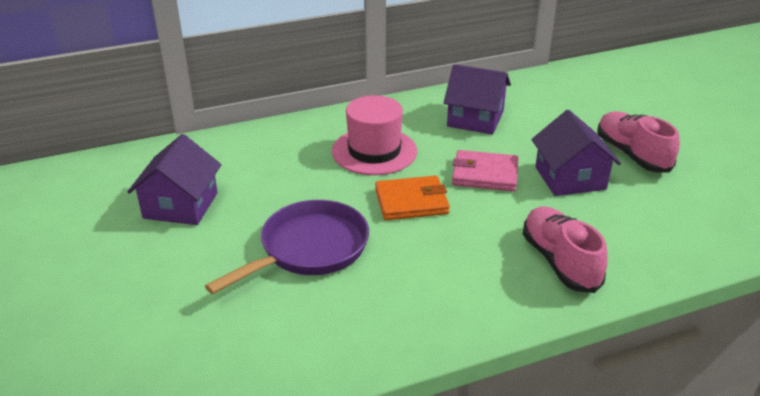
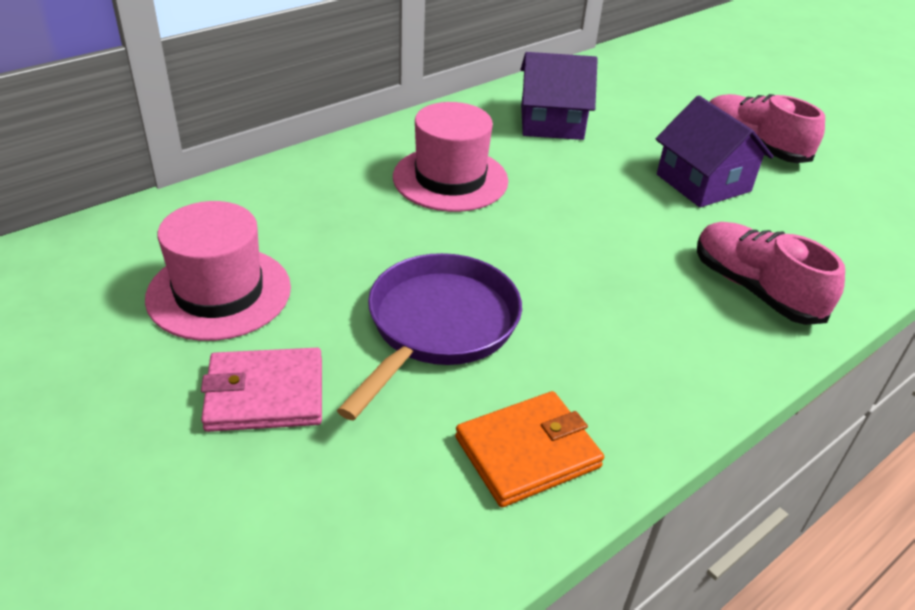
camera: 20 degrees left, 5 degrees up
purple house [127,134,222,225] -> pink hat [145,201,291,341]
orange wallet [375,175,450,220] -> orange wallet moved to [455,391,604,507]
pink wallet [452,150,518,192] -> pink wallet moved to [201,348,322,432]

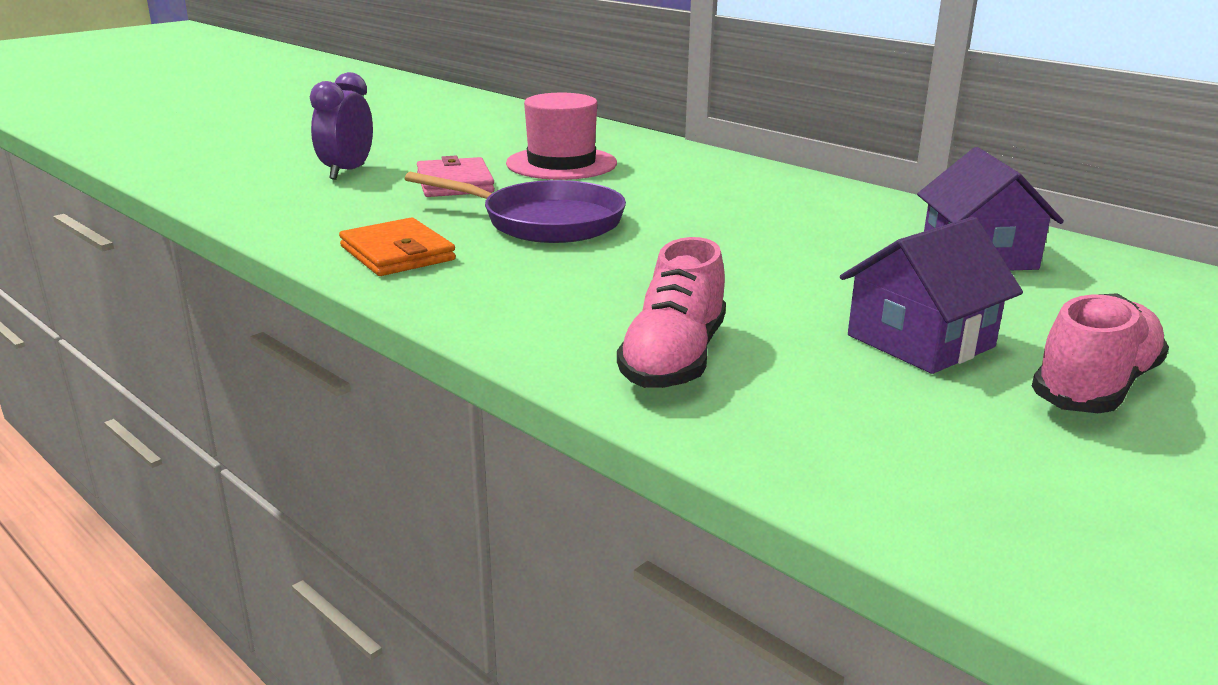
camera: 85 degrees right, 15 degrees down
pink hat [393,102,508,212] -> none
pink shoe [697,222,845,325] -> pink shoe turned 150 degrees clockwise [617,237,726,388]
none -> purple clock [310,72,373,180]

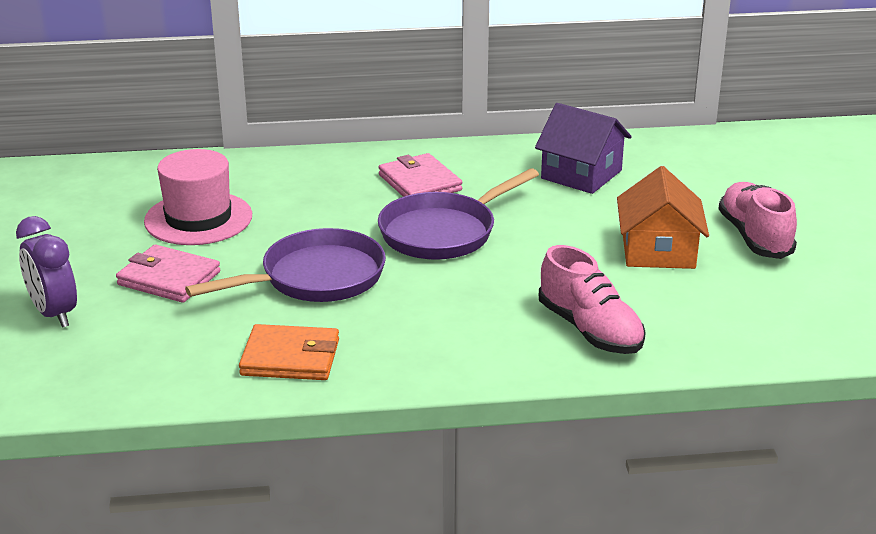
camera: 50 degrees left, 5 degrees up
purple house [840,217,1023,374] -> orange house [617,166,709,269]
none -> purple pan [378,168,539,260]
none -> pink wallet [379,153,462,197]

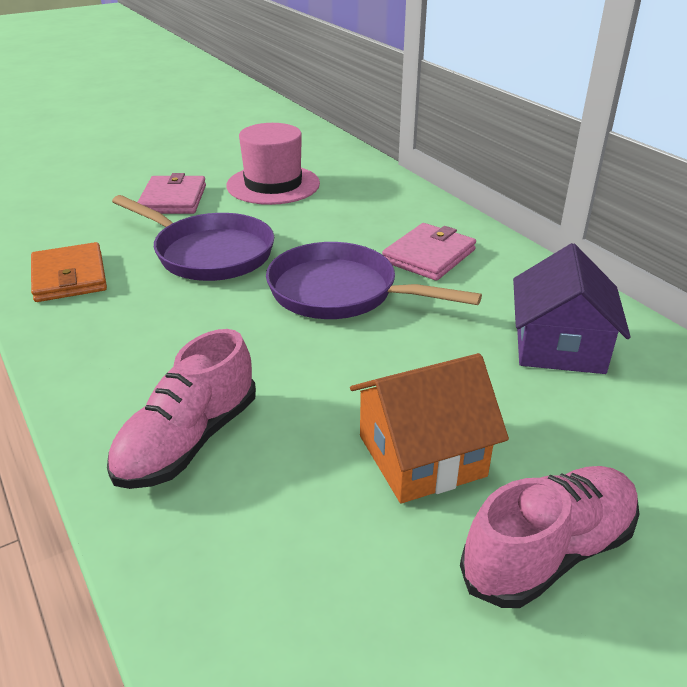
camera: 65 degrees right, 5 degrees up
purple clock [16,216,77,328] -> none

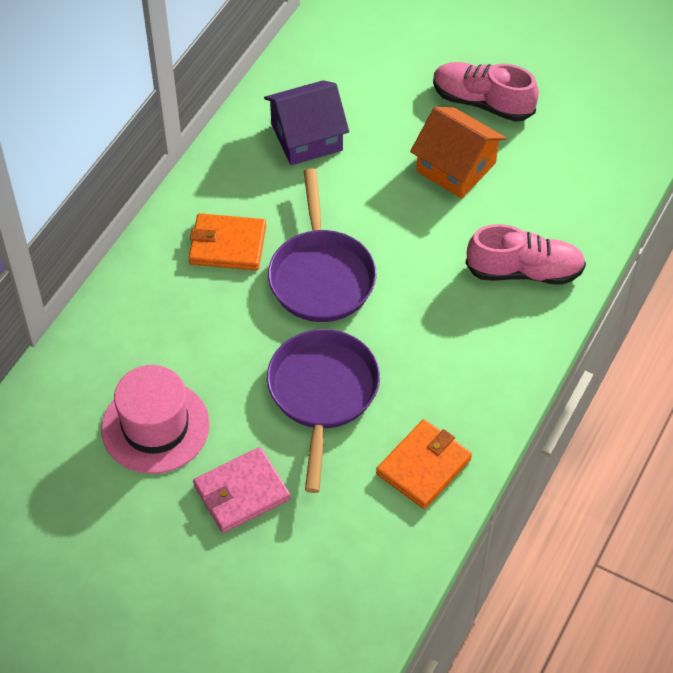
camera: 120 degrees left, 20 degrees up
pink wallet [382,223,476,281] -> orange wallet [188,213,266,271]

